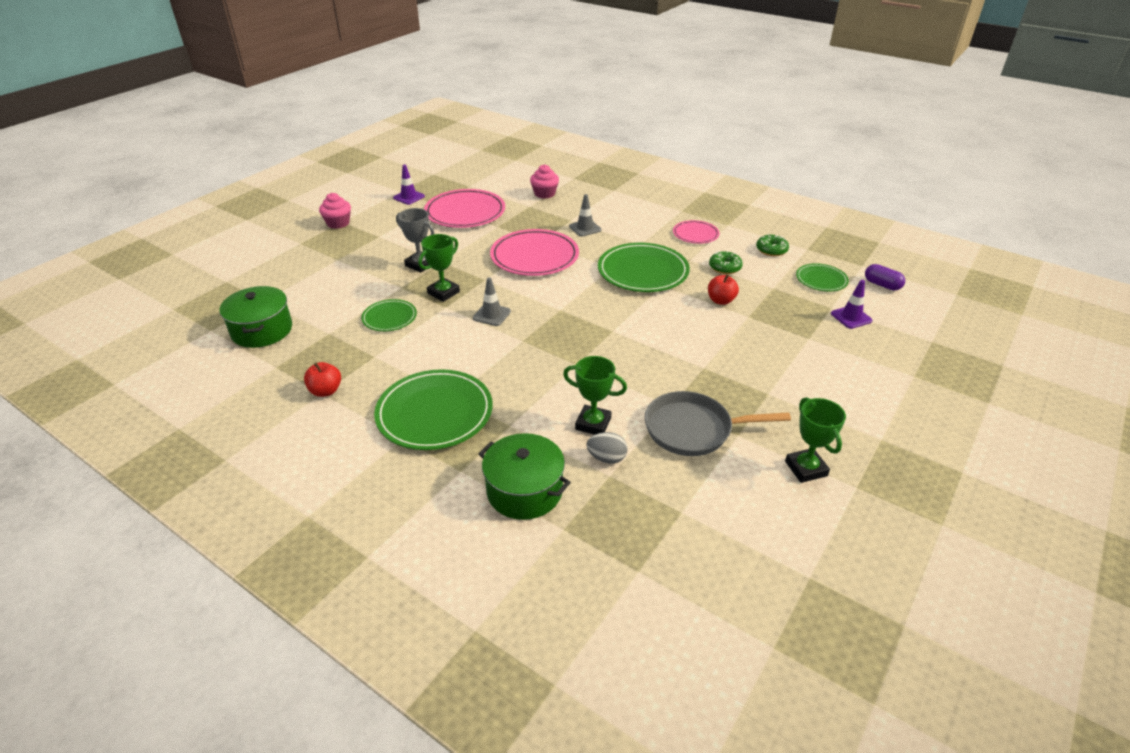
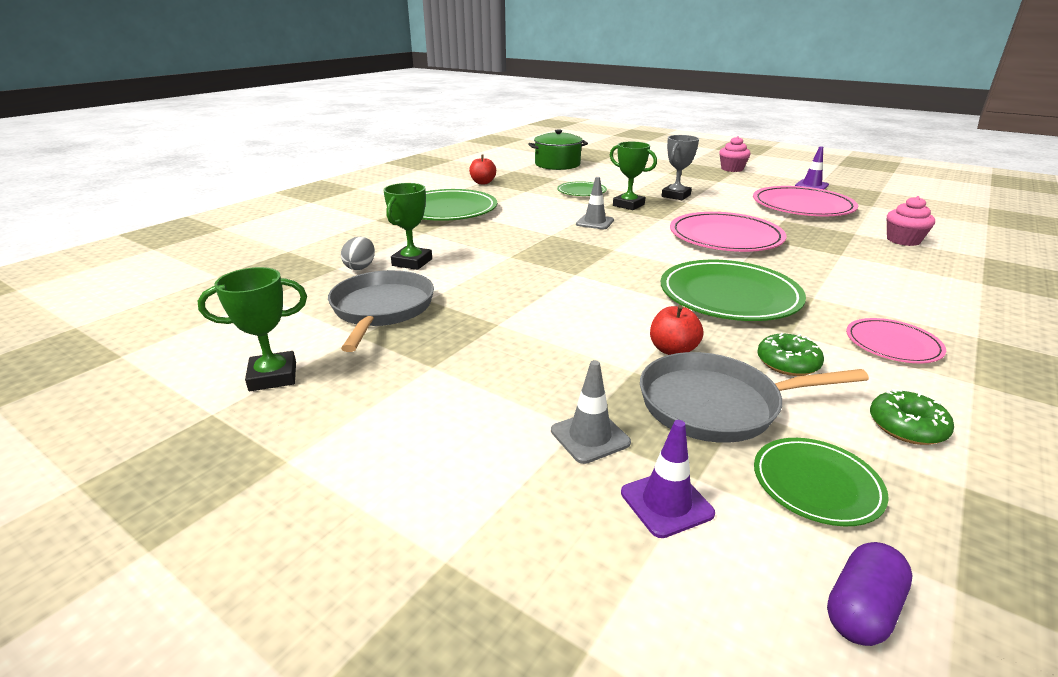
camera: 90 degrees right, 10 degrees down
green pot [479,433,571,520] -> none
grey traffic cone [569,194,602,237] -> grey traffic cone moved to [551,360,631,464]
none -> grey pan [640,352,869,443]

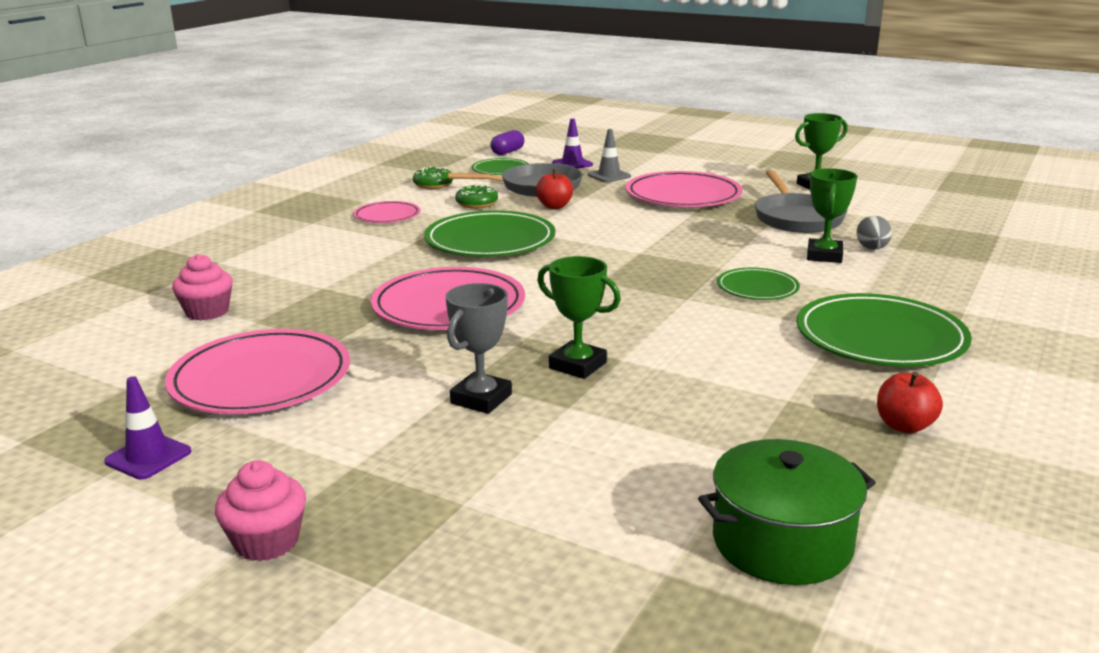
camera: 175 degrees right, 5 degrees down
green plate [557,181,607,196] -> green plate moved to [717,267,800,300]
grey traffic cone [576,177,614,229] -> none
none -> pink plate [626,171,743,207]

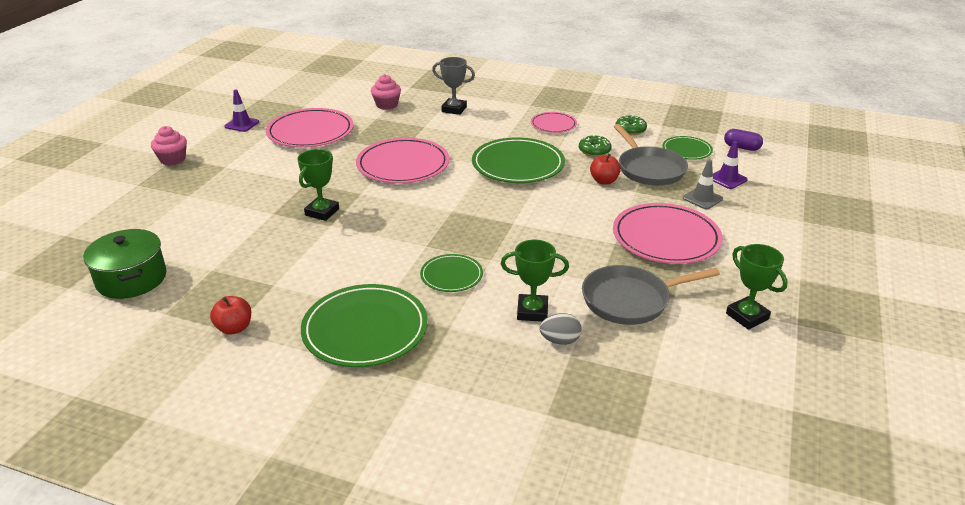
camera: 80 degrees right, 10 degrees up
grey trophy [446,283,512,414] -> grey trophy moved to [432,57,475,115]

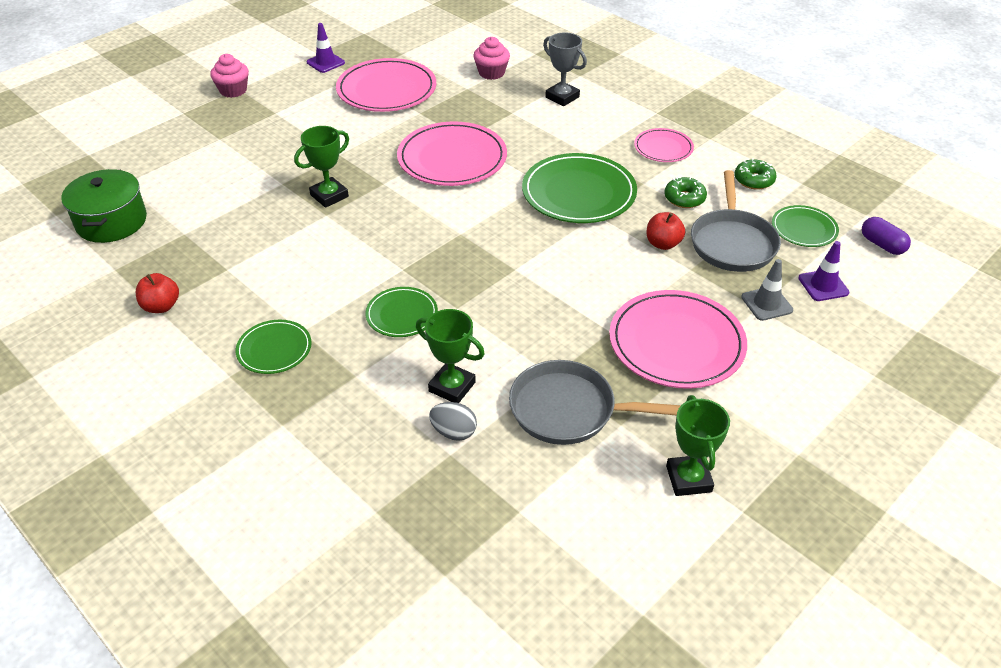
camera: 25 degrees right, 10 degrees up
green plate [301,284,428,367] -> green plate [236,320,312,374], size x0.55

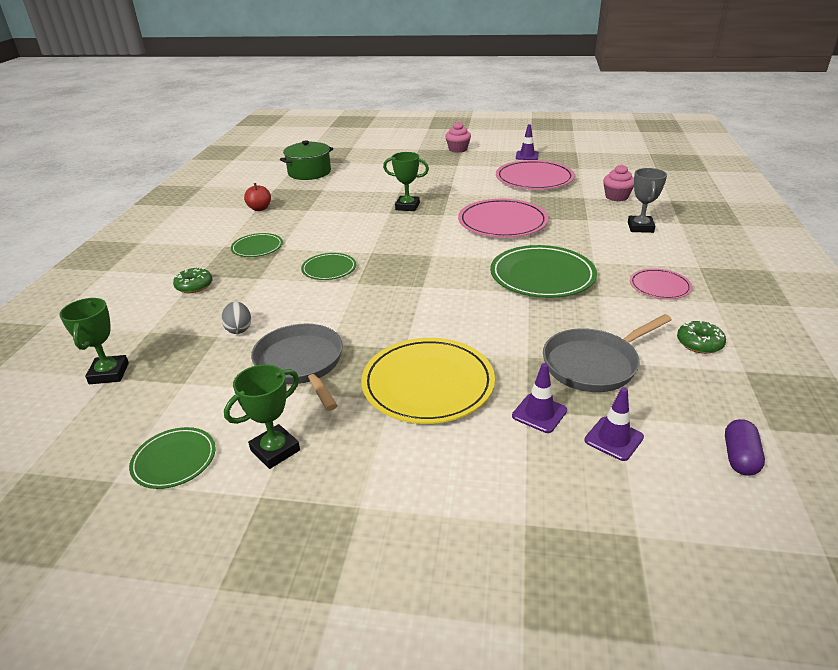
camera: 55 degrees right, 10 degrees down
green trophy [416,309,485,403] -> green trophy moved to [59,298,129,384]
pink plate [609,290,747,389] -> yellow plate [361,338,495,424]
red apple [646,212,685,250] -> none
green donut [664,177,707,208] -> green donut moved to [173,267,213,293]
grey traffic cone [741,259,793,321] -> purple traffic cone [512,363,567,433]
green plate [772,205,839,247] -> green plate moved to [129,427,216,489]

